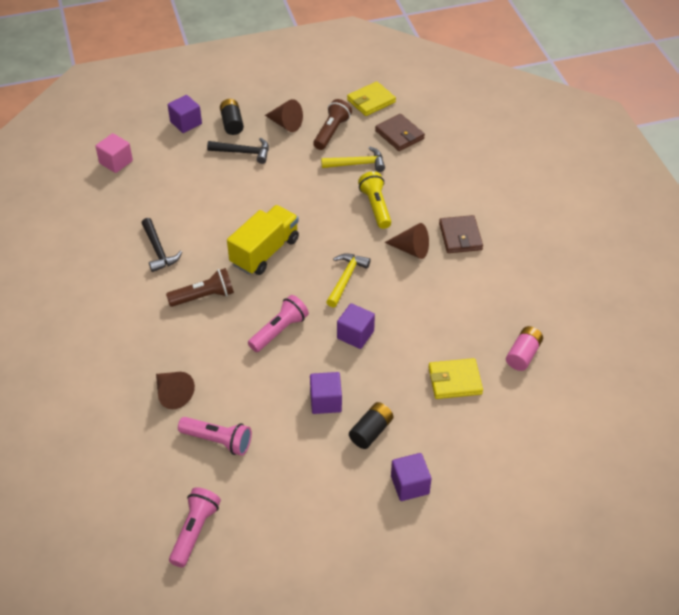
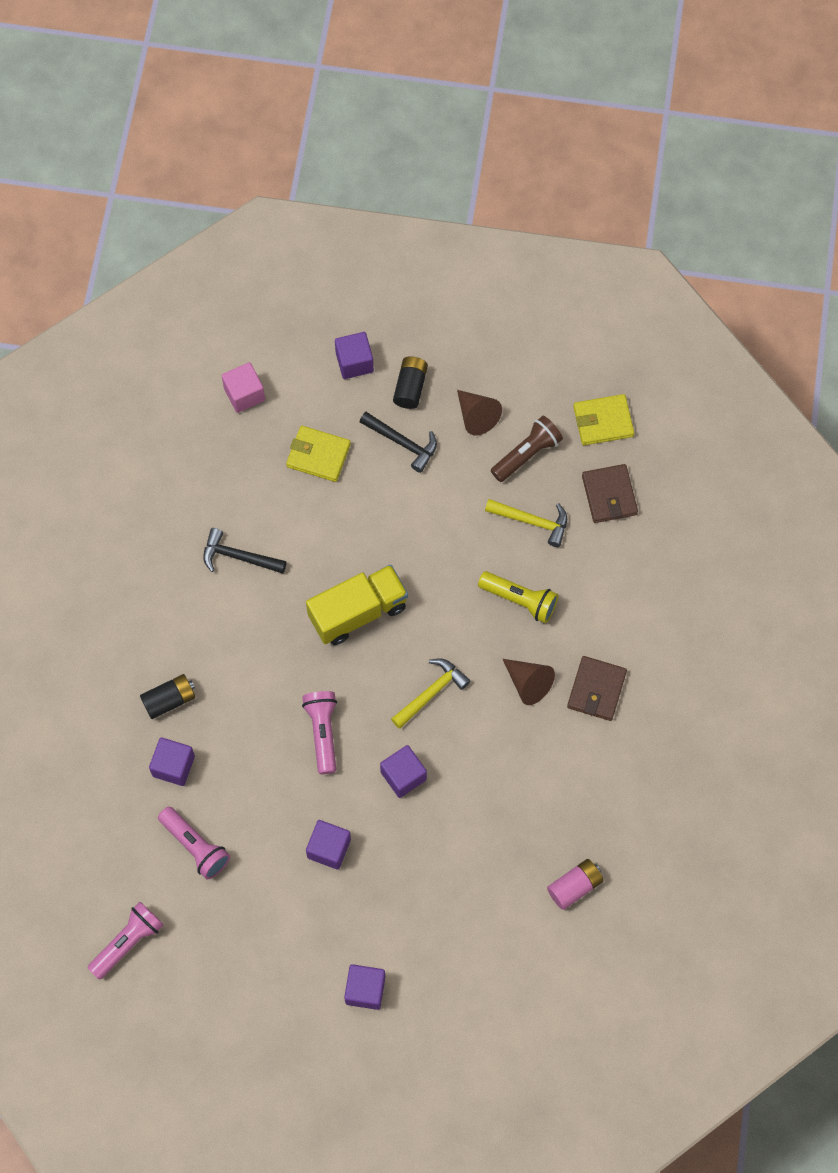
camera: 25 degrees right, 20 degrees up
black hammer [142,218,182,272] -> black hammer turned 105 degrees clockwise [203,528,287,574]
brown cone [156,372,195,409] -> purple cube [149,737,195,786]
brown flashlight [166,268,234,307] -> none
pink flashlight [248,295,309,352] -> pink flashlight turned 75 degrees counterclockwise [302,691,337,774]
black battery [349,402,394,449] -> black battery moved to [140,674,195,719]
yellow flashlight [358,171,391,229] -> yellow flashlight turned 105 degrees clockwise [478,571,558,623]
yellow wallet [428,358,483,399] -> yellow wallet moved to [286,426,351,482]

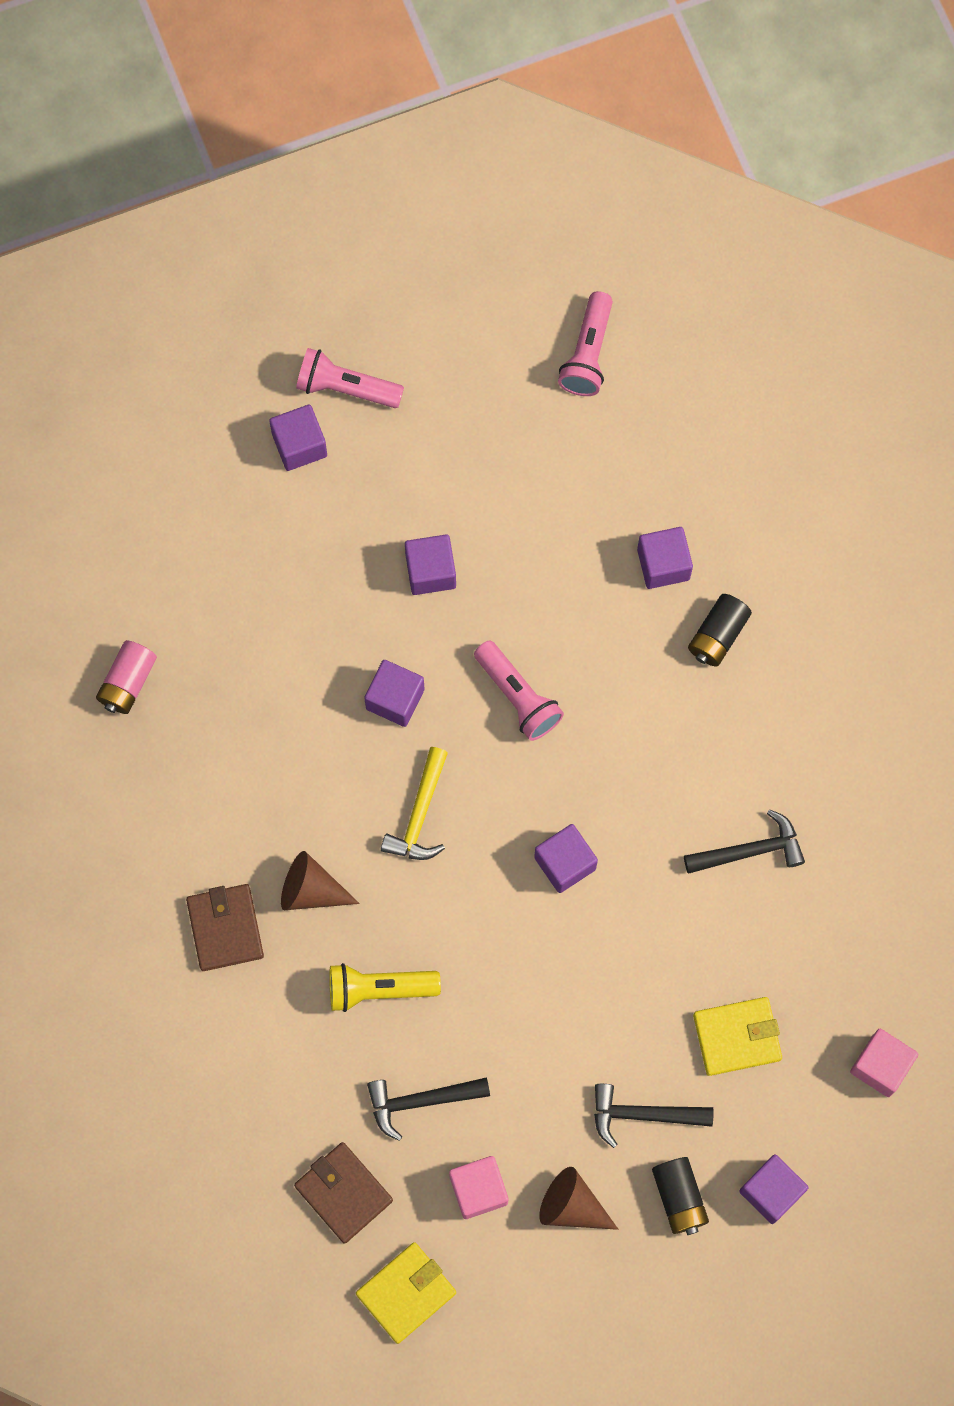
camera: 150 degrees right, 5 degrees up
pink flashlight [158,807,230,879] -> pink flashlight moved to [296,348,404,408]
yellow truck [306,565,408,645] -> purple cube [534,824,598,893]
yellow hammer [485,499,567,547] -> black hammer [367,1077,490,1141]
brown flashlight [491,416,563,482] -> pink cube [449,1156,508,1219]

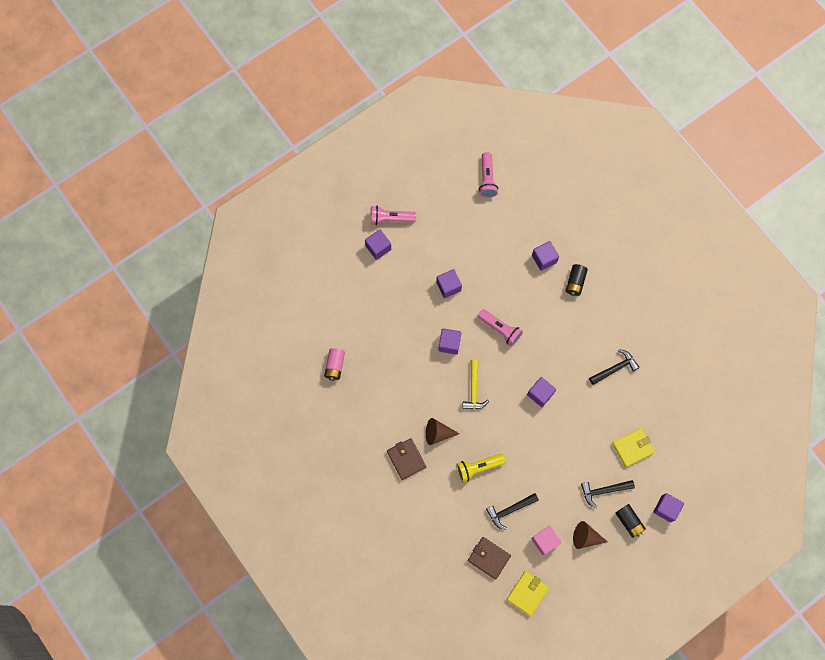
camera: 15 degrees left, 0 degrees up
pink cube [850,1029,918,1097] -> none

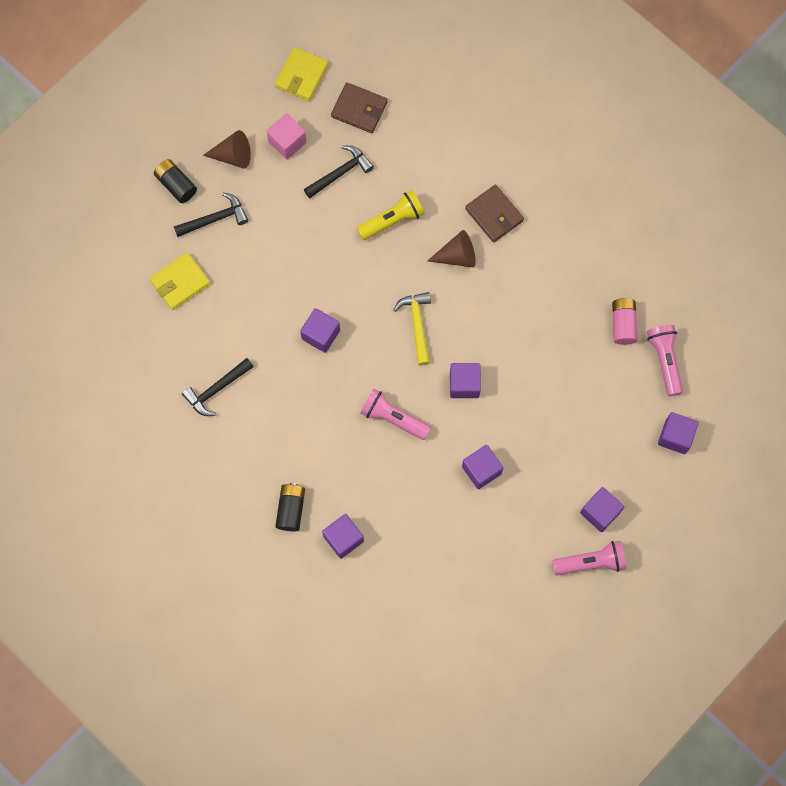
camera: 170 degrees right, 0 degrees up
pink flashlight [479,152,498,198] -> pink flashlight moved to [647,325,683,396]
purple cube [653,493,684,522] -> purple cube moved to [658,412,699,454]

